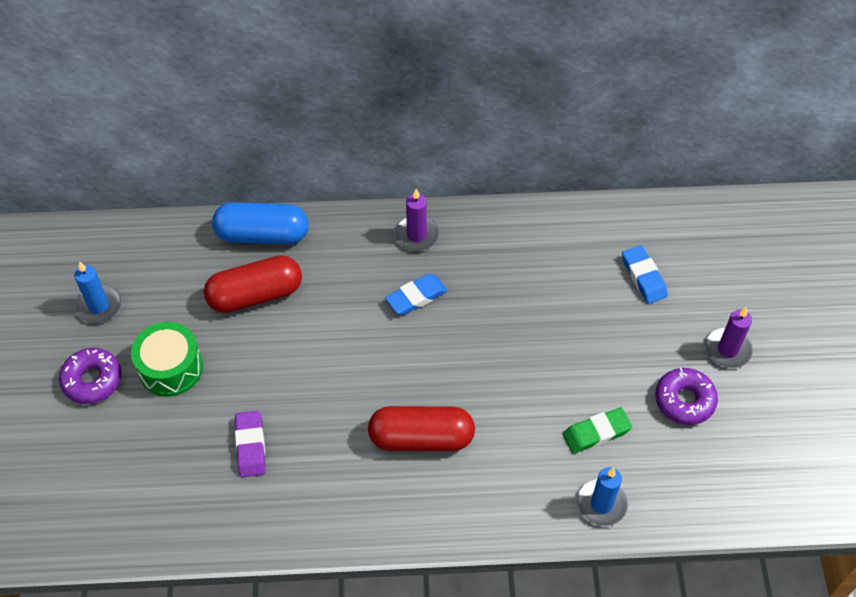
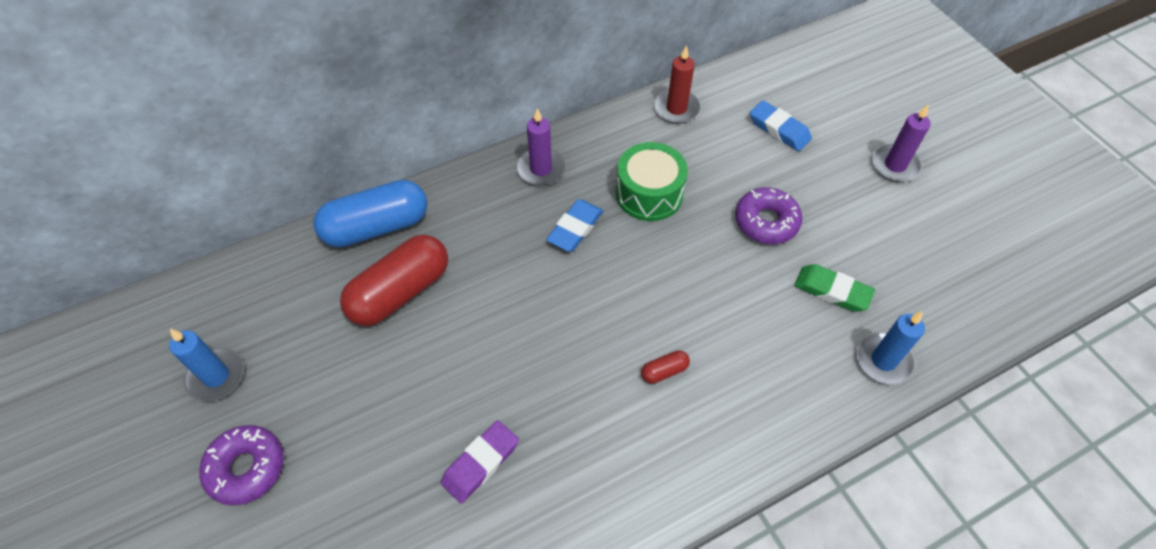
camera: 25 degrees left, 0 degrees up
green drum [131,322,203,397] -> green drum moved to [616,142,688,221]
purple eraser [235,411,266,477] -> purple eraser turned 75 degrees clockwise [440,420,519,503]
red capsule [368,406,475,451] -> red capsule [641,350,690,384], size x0.41
green eraser [563,408,632,454] -> green eraser turned 75 degrees clockwise [794,264,875,312]
purple donut [655,368,718,425] -> purple donut moved to [735,187,802,244]
none -> red candle [654,45,701,124]

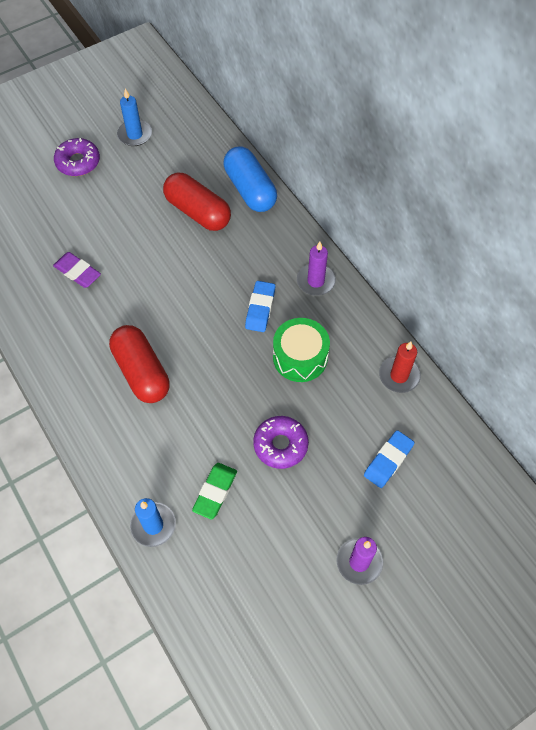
camera: 85 degrees right, 5 degrees up
blue eraser [546,199,603,252] -> blue eraser turned 75 degrees clockwise [245,281,275,332]
red capsule [641,350,690,384] -> red capsule [109,325,170,403], size x2.42

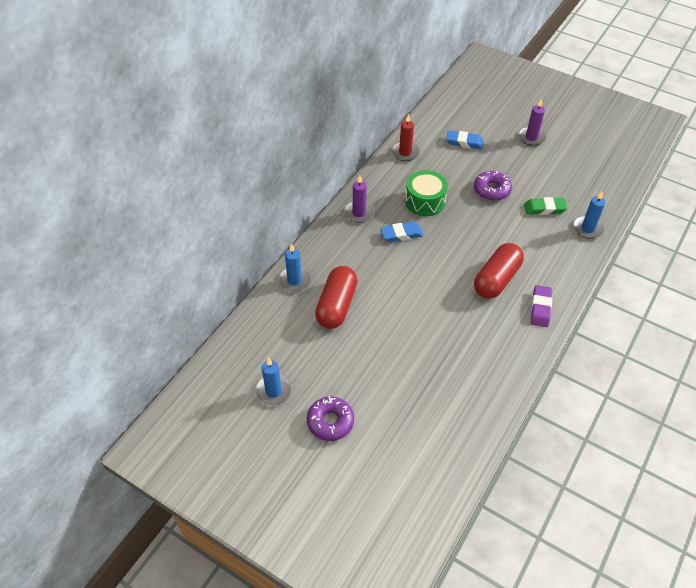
camera: 115 degrees left, 10 degrees down
purple eraser [53,252,101,288] -> purple eraser moved to [531,285,552,327]
blue capsule [224,146,277,212] -> blue candle [278,243,311,292]

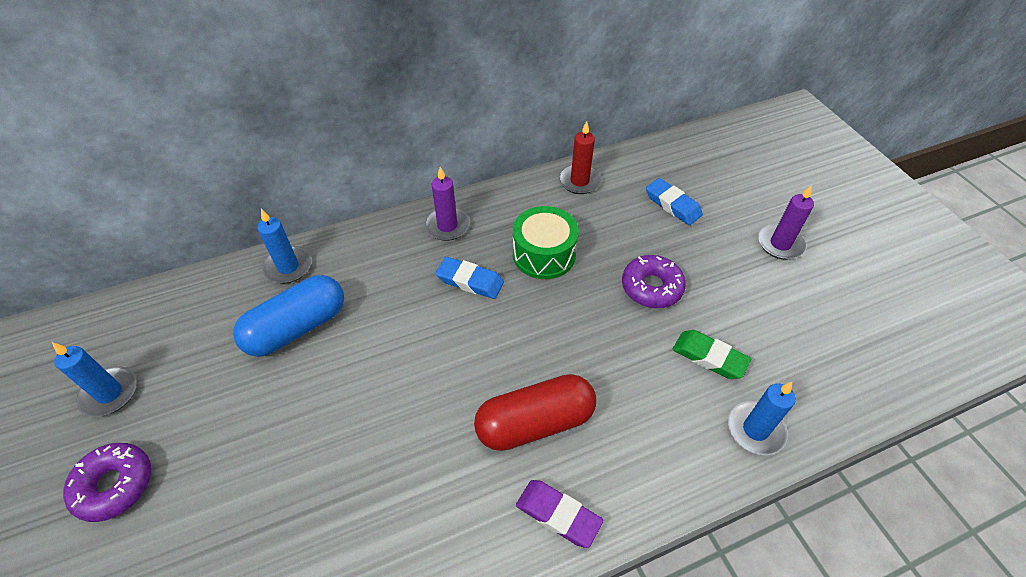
camera: 35 degrees right, 0 degrees up
red capsule [315,266,357,329] -> blue capsule [233,275,344,357]
purple eraser [531,285,552,327] -> purple eraser turned 75 degrees clockwise [516,480,603,548]

